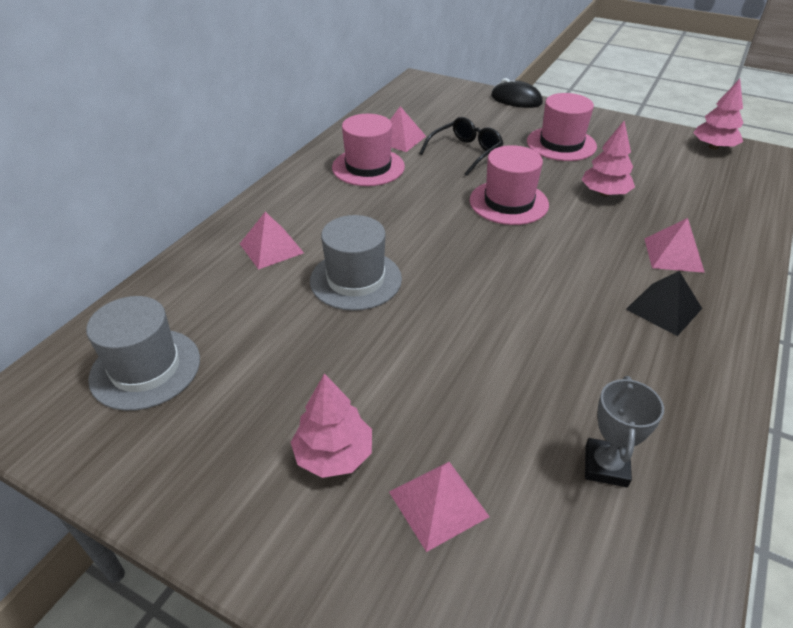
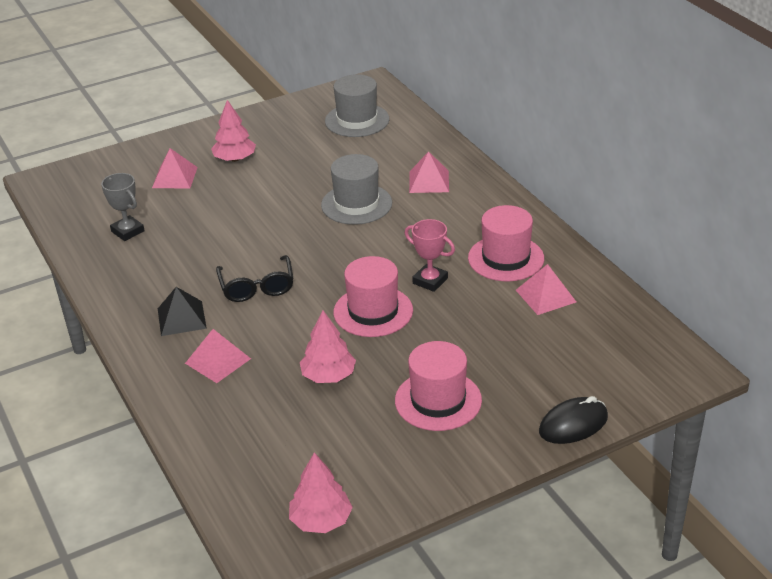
camera: 125 degrees right, 5 degrees down
black glasses [419,117,503,176] -> black glasses moved to [216,255,294,302]
none -> pink trophy [405,219,455,292]

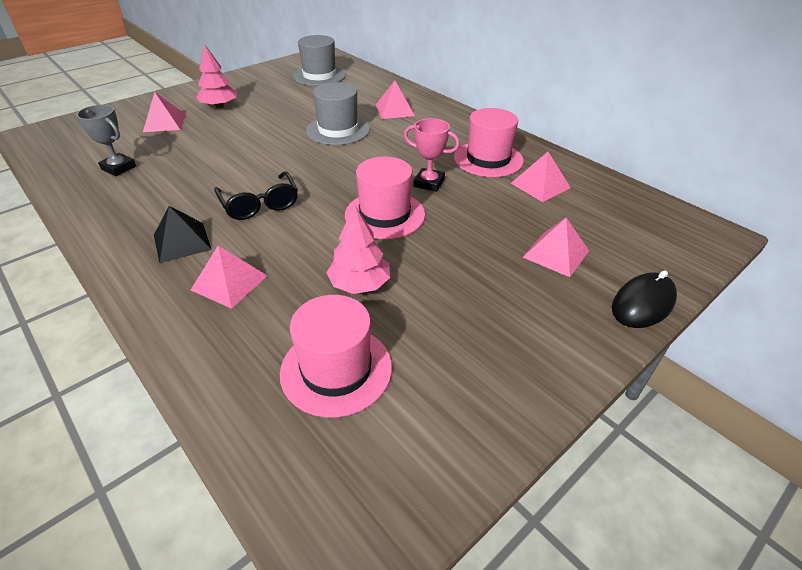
camera: 15 degrees left, 5 degrees up
pink tree [289,452,353,533] -> none
pink hat [395,341,482,431] -> pink hat moved to [280,295,392,418]
none -> pink pyramid [523,218,589,277]

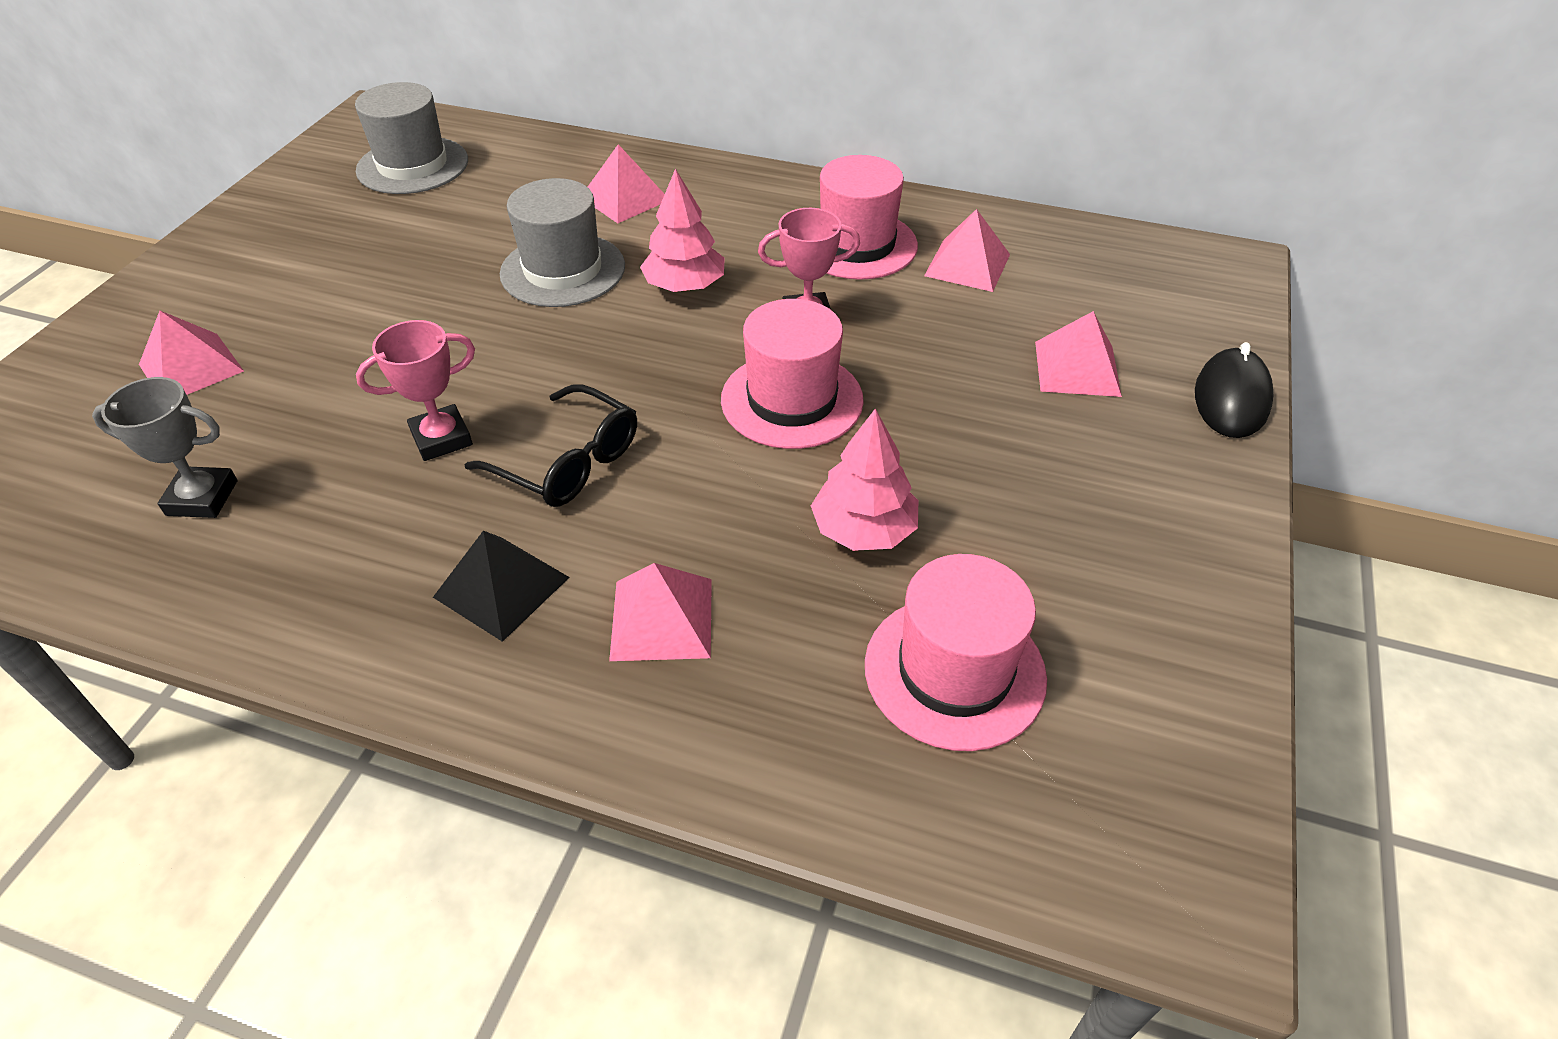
camera: 30 degrees left, 5 degrees up
pink tree [196,44,237,108] -> pink tree moved to [640,169,725,292]
none -> pink trophy [356,320,475,461]

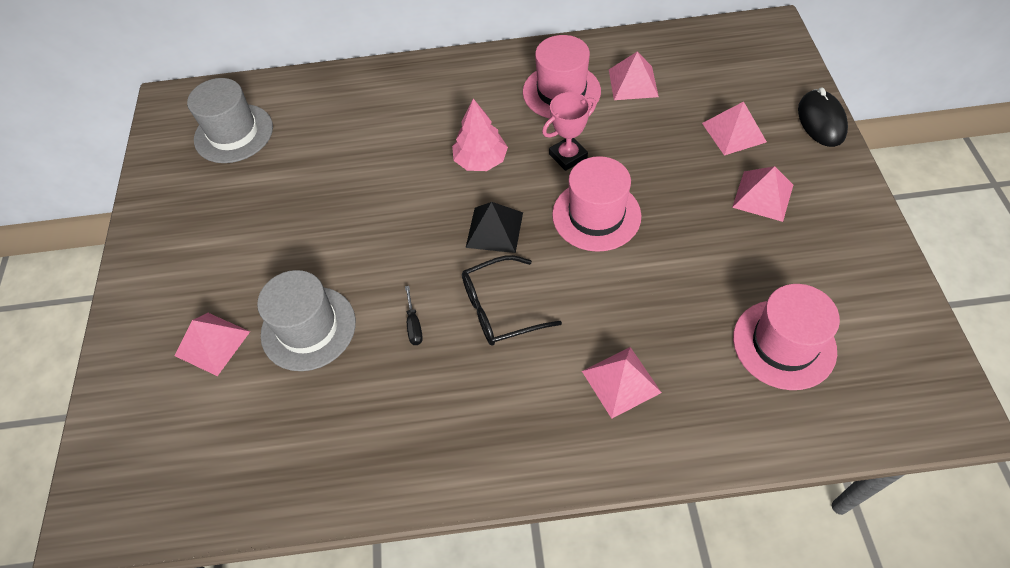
camera: 20 degrees left, 10 degrees up
grey trophy [92,377,238,518] -> none
pink trophy [356,320,475,461] -> black screwdriver [405,286,423,345]
black pyramid [433,531,570,642] -> black pyramid moved to [466,202,523,253]
black glasses [465,384,637,507] -> black glasses turned 150 degrees clockwise [462,255,562,345]
grey hat [500,178,625,307] -> grey hat moved to [257,270,356,371]
pink pyramid [588,144,665,223] -> pink pyramid moved to [732,166,793,222]
pink tree [811,408,918,551] -> none

